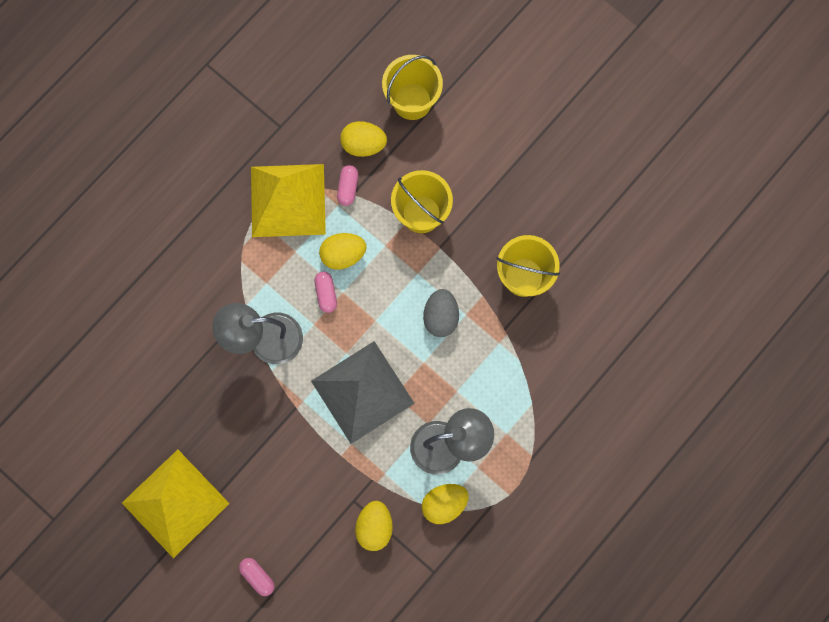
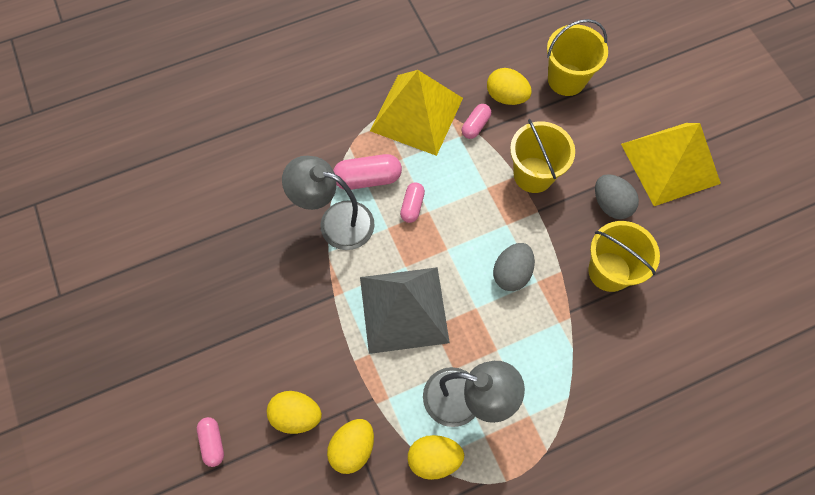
camera: 25 degrees right, 10 degrees down
yellow pyramid [122,450,230,558] -> yellow pyramid moved to [621,123,721,206]
yellow egg [319,233,366,270] -> yellow egg moved to [267,391,322,434]
none -> pink capsule [333,154,402,190]
none -> grey egg [595,174,639,219]

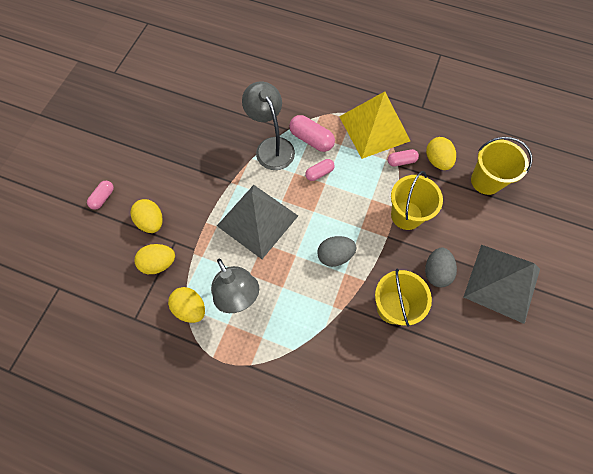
camera: 45 degrees right, 0 degrees up
yellow pyramid [621,123,721,206] -> grey pyramid [464,245,540,324]

